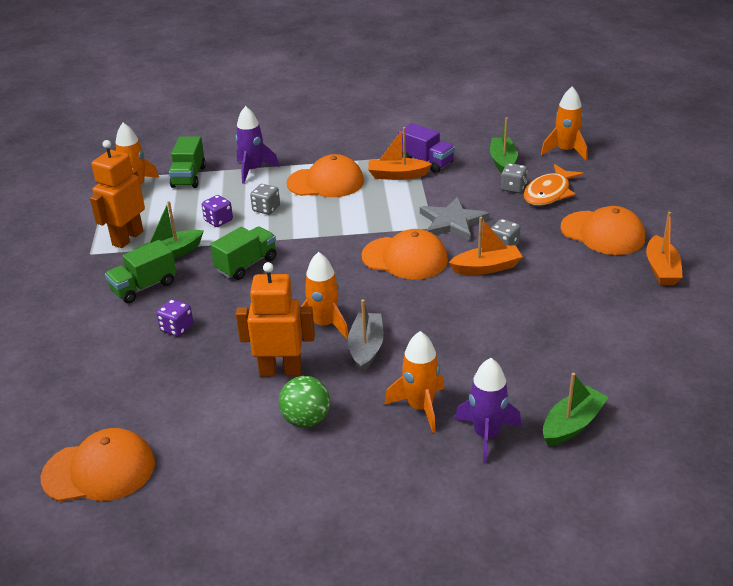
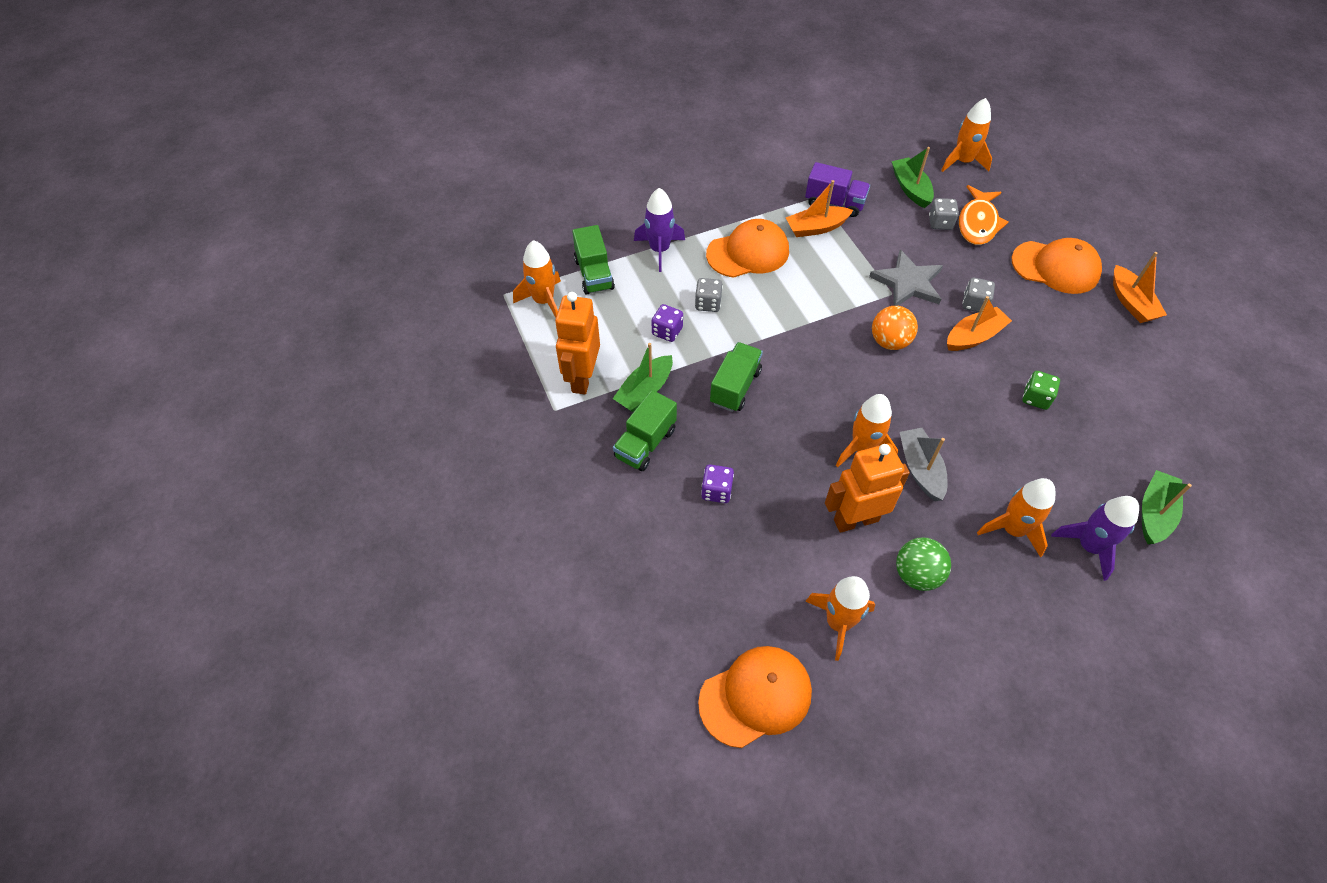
camera: 20 degrees left, 20 degrees up
orange cap [361,229,448,280] -> orange ball [872,306,918,350]
none -> orange rocket [805,576,875,661]
none -> green dice [1022,371,1060,410]

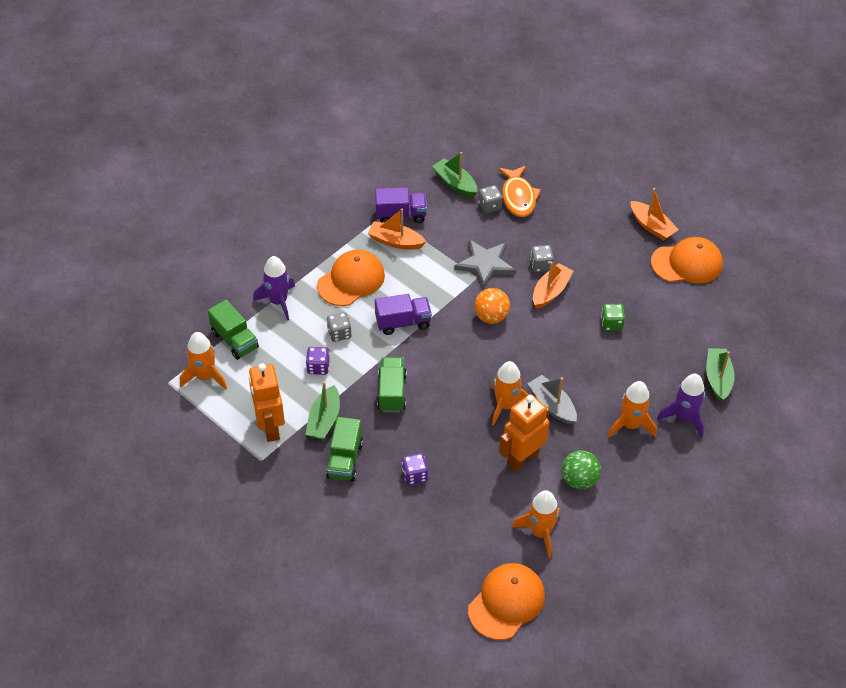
camera: 25 degrees left, 5 degrees down
orange boat [786,180,853,237] -> orange boat turned 60 degrees clockwise [368,209,426,250]
orange rocket [941,98,992,172] -> none
orange cap [1012,238,1102,294] -> orange cap moved to [651,237,723,284]
none -> purple truck [375,294,432,335]

